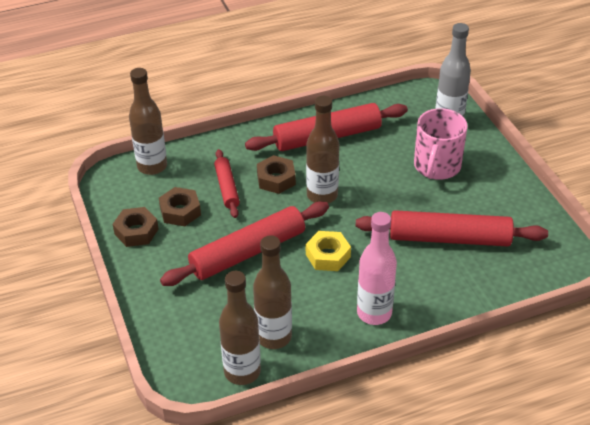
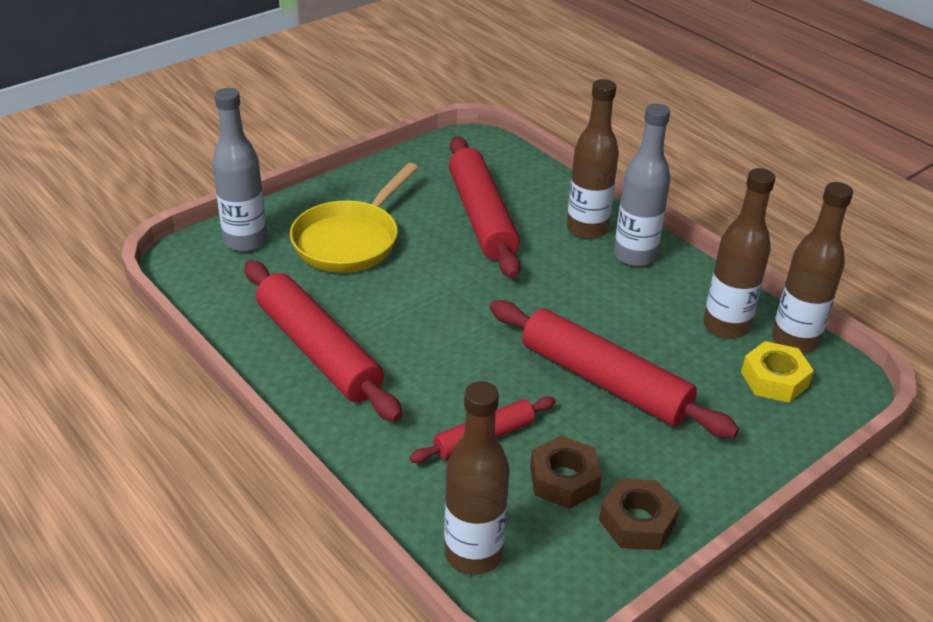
camera: 110 degrees left, 5 degrees down
brown nut [257,155,296,194] -> none
brown bottle [306,96,339,203] -> brown bottle moved to [567,79,619,239]
yellow nut [306,231,351,271] -> yellow nut moved to [741,341,814,403]
pink bottle [357,212,397,325] -> grey bottle [614,104,670,267]
pink mug [414,108,468,180] -> yellow pan [290,163,418,273]

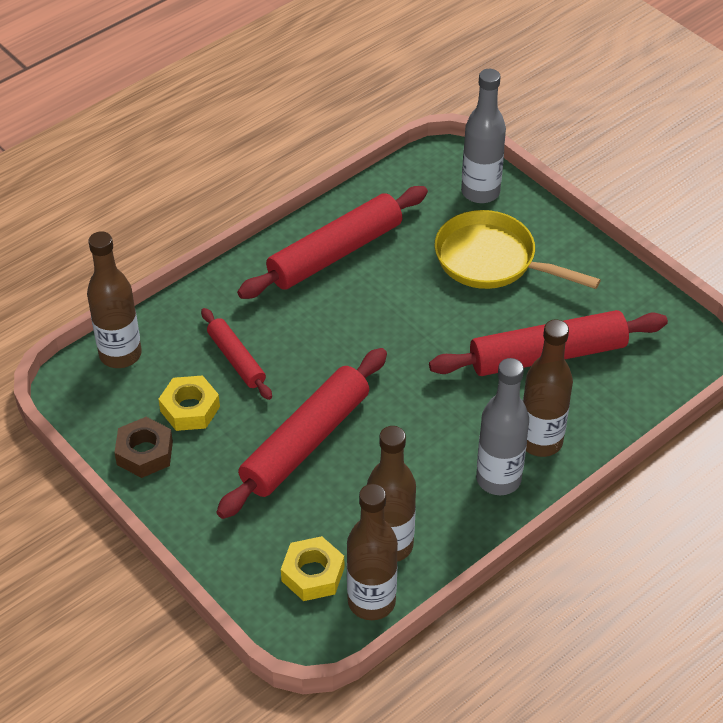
camera: 90 degrees right, 10 degrees up
brown nut [530,436,602,509] -> yellow nut [158,376,220,431]

